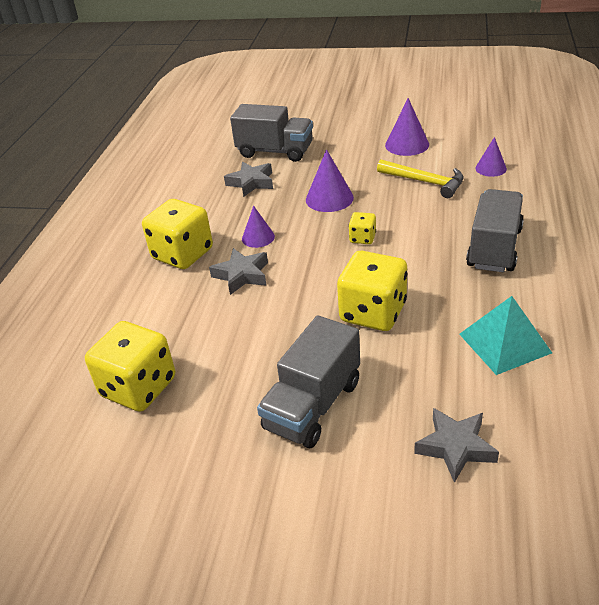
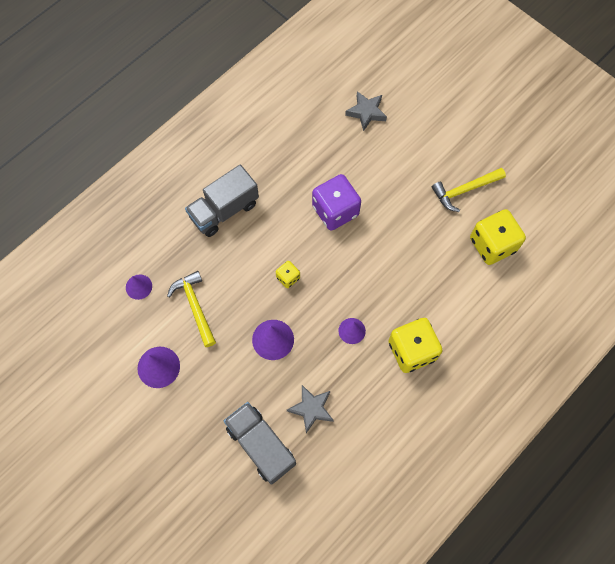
camera: 150 degrees left, 30 degrees up
grey star [209,248,268,295] -> none
grey truck [257,316,360,448] -> none
yellow dice [337,251,407,331] -> purple dice [312,174,361,231]
turquoise pyramid [459,296,552,375] -> none
none -> yellow hammer [432,168,506,212]

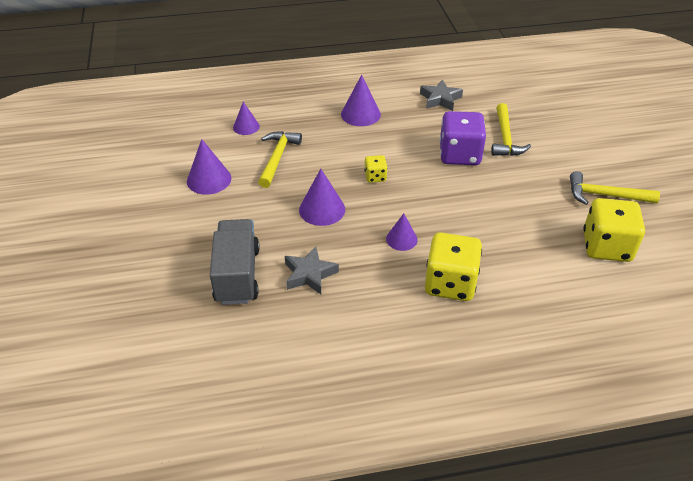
camera: 35 degrees right, 25 degrees down
grey truck [185,165,259,237] -> purple cone [341,75,381,126]
grey star [345,91,387,131] -> grey star moved to [420,80,463,111]
none -> yellow hammer [491,103,531,156]

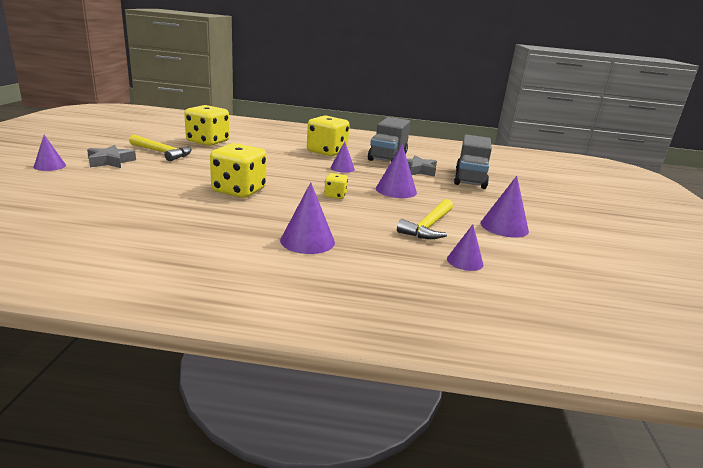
camera: 165 degrees left, 20 degrees down
grey star [420,80,463,111] -> grey star moved to [87,145,136,168]
purple dice [440,111,486,165] -> yellow dice [210,143,267,198]
yellow hammer [491,103,531,156] -> none
none -> purple cone [34,135,66,171]
none -> grey truck [368,117,410,162]

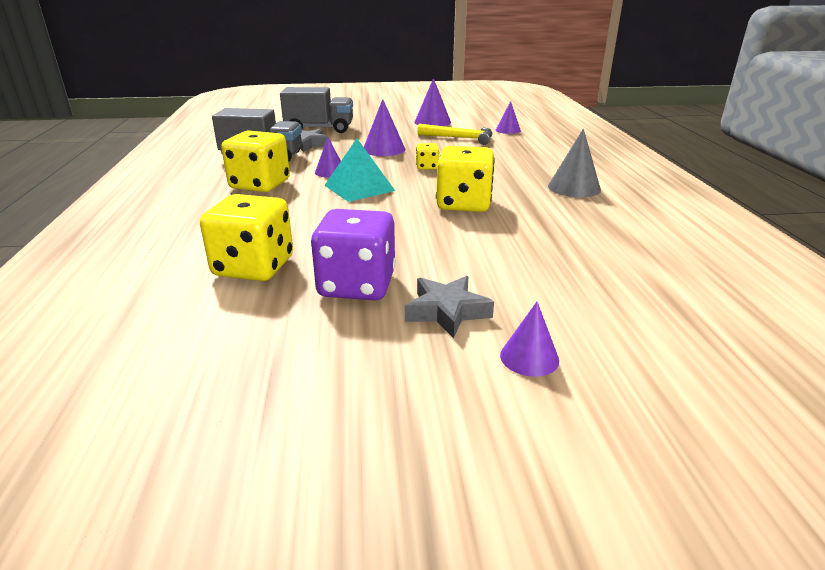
camera: 100 degrees left, 5 degrees up
yellow hammer [129,135,192,161] -> purple dice [311,209,396,300]
purple cone [280,182,335,254] -> none
none -> turquoise pyramid [324,138,395,202]
none -> grey cone [548,129,601,197]

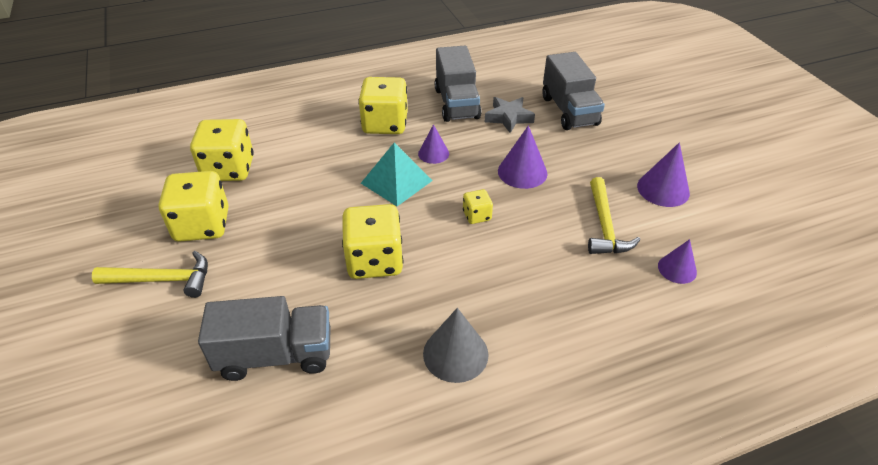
camera: 75 degrees right, 15 degrees up
purple dice [311,209,396,300] -> yellow dice [159,171,229,242]
grey star [405,276,494,339] -> yellow hammer [92,251,208,298]
purple cone [500,302,559,377] -> none
none -> grey truck [198,296,331,381]

